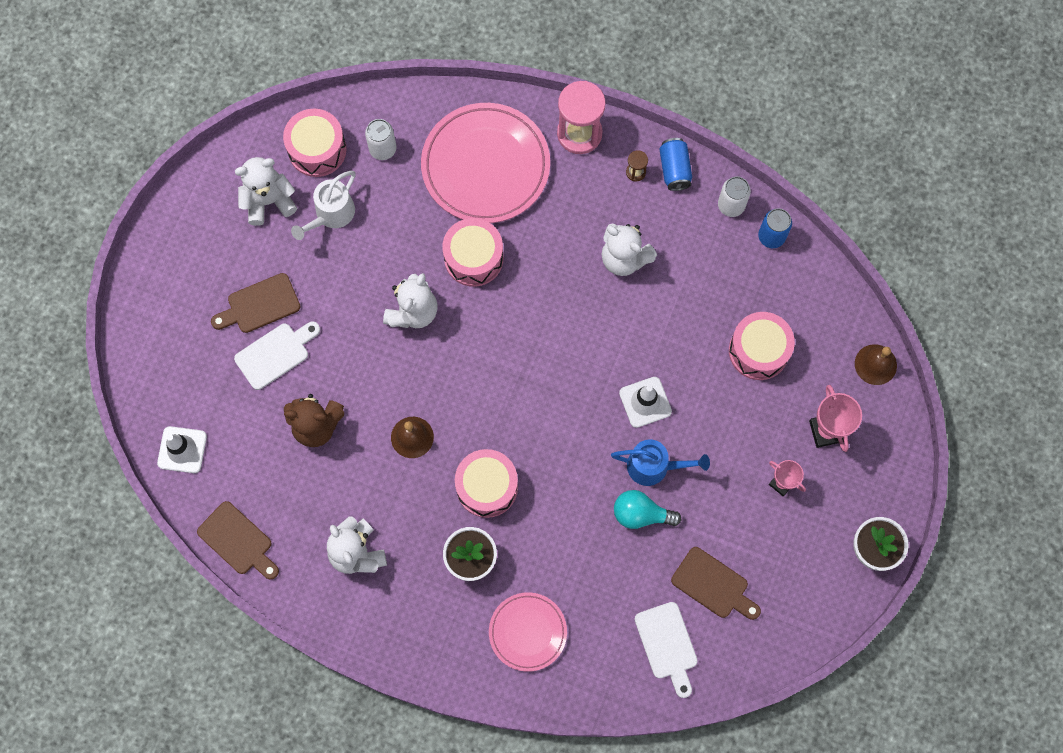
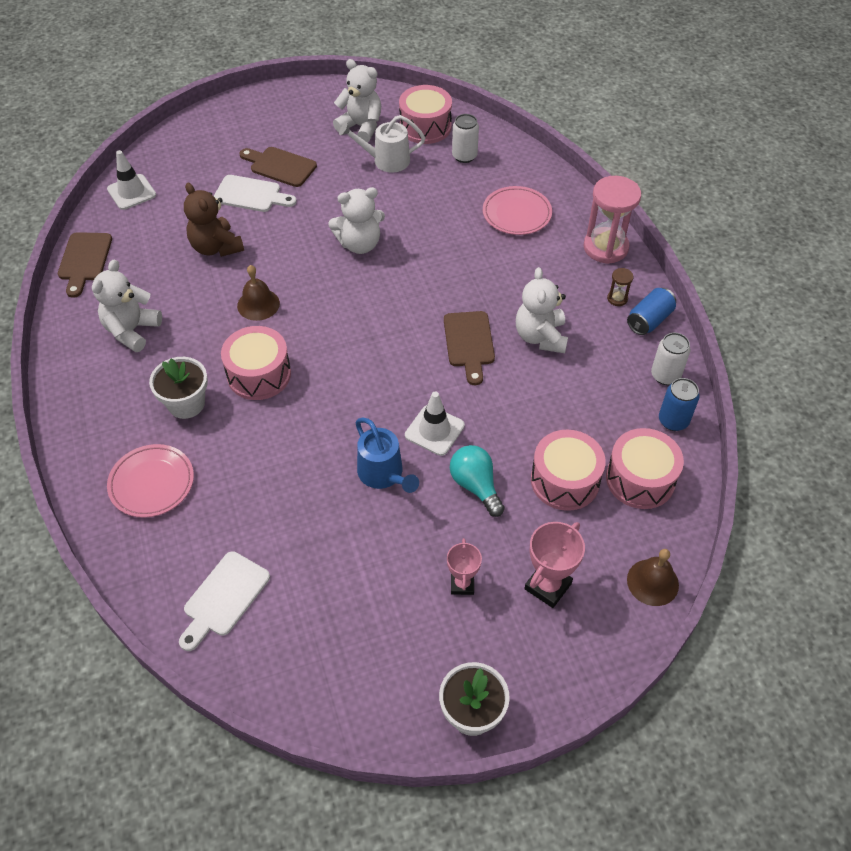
camera: 50 degrees right, 20 degrees down
pink plate [421,103,550,223] -> pink plate [483,186,552,235], size x0.56
pink drum [442,218,503,287] -> pink drum moved to [606,428,684,509]
turquoise light bulb [614,490,681,529] -> turquoise light bulb moved to [450,445,505,517]
brown cutting board [671,547,761,620] -> brown cutting board moved to [444,311,495,385]

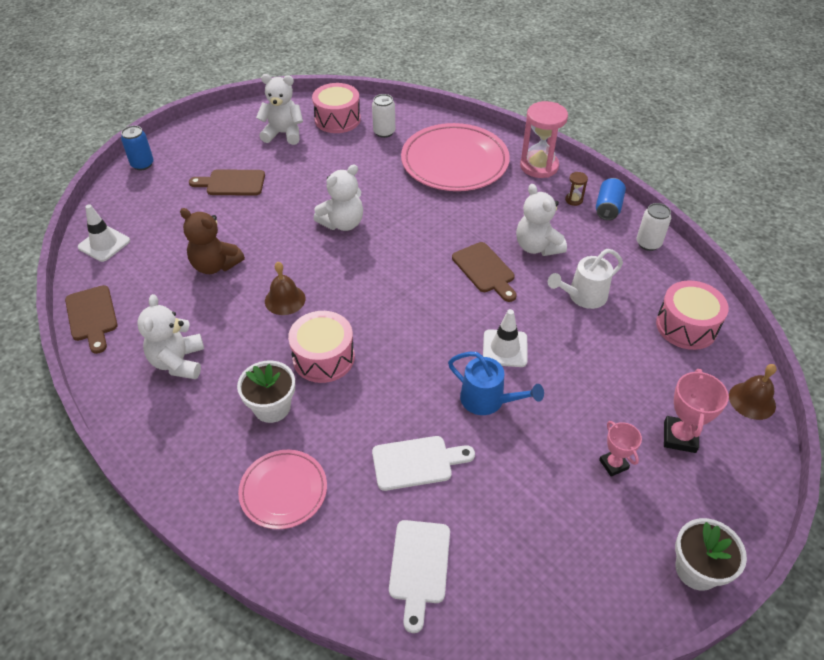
camera: 25 degrees left, 5 degrees down
white cutting board [214,175,297,212] -> white cutting board moved to [372,436,475,491]
white watering can [339,115,425,173] -> white watering can moved to [548,249,623,309]
turquoise light bulb [450,445,505,517] -> none
pink plate [483,186,552,235] -> pink plate [401,123,510,191], size x1.78
pink drum [531,430,606,511] -> none
blue can [659,378,699,431] -> blue can moved to [121,125,154,170]

